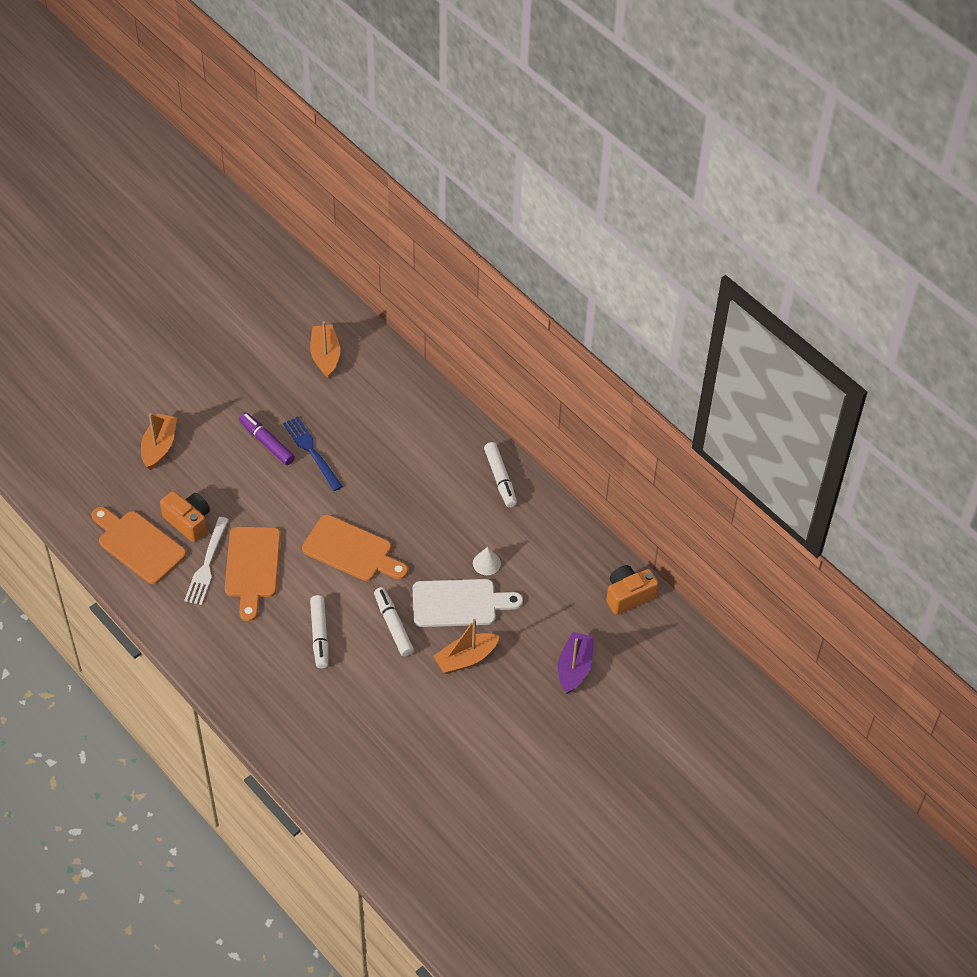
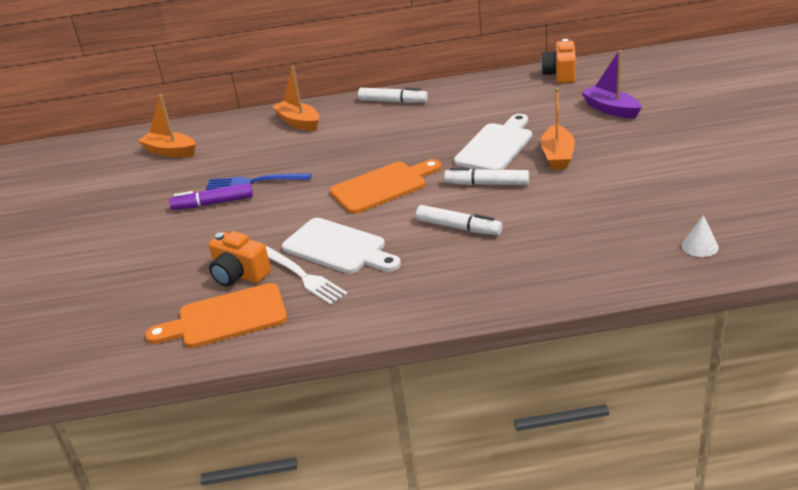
camera: 50 degrees left, 20 degrees down
orange boat [141,413,177,470] -> orange boat moved to [272,66,319,131]
orange camera [160,491,210,542] -> orange camera turned 135 degrees counterclockwise [209,231,271,287]
orange cutting board [225,527,281,621] -> white cutting board [282,218,401,274]
white cone [473,547,501,575] -> white cone moved to [682,215,719,257]

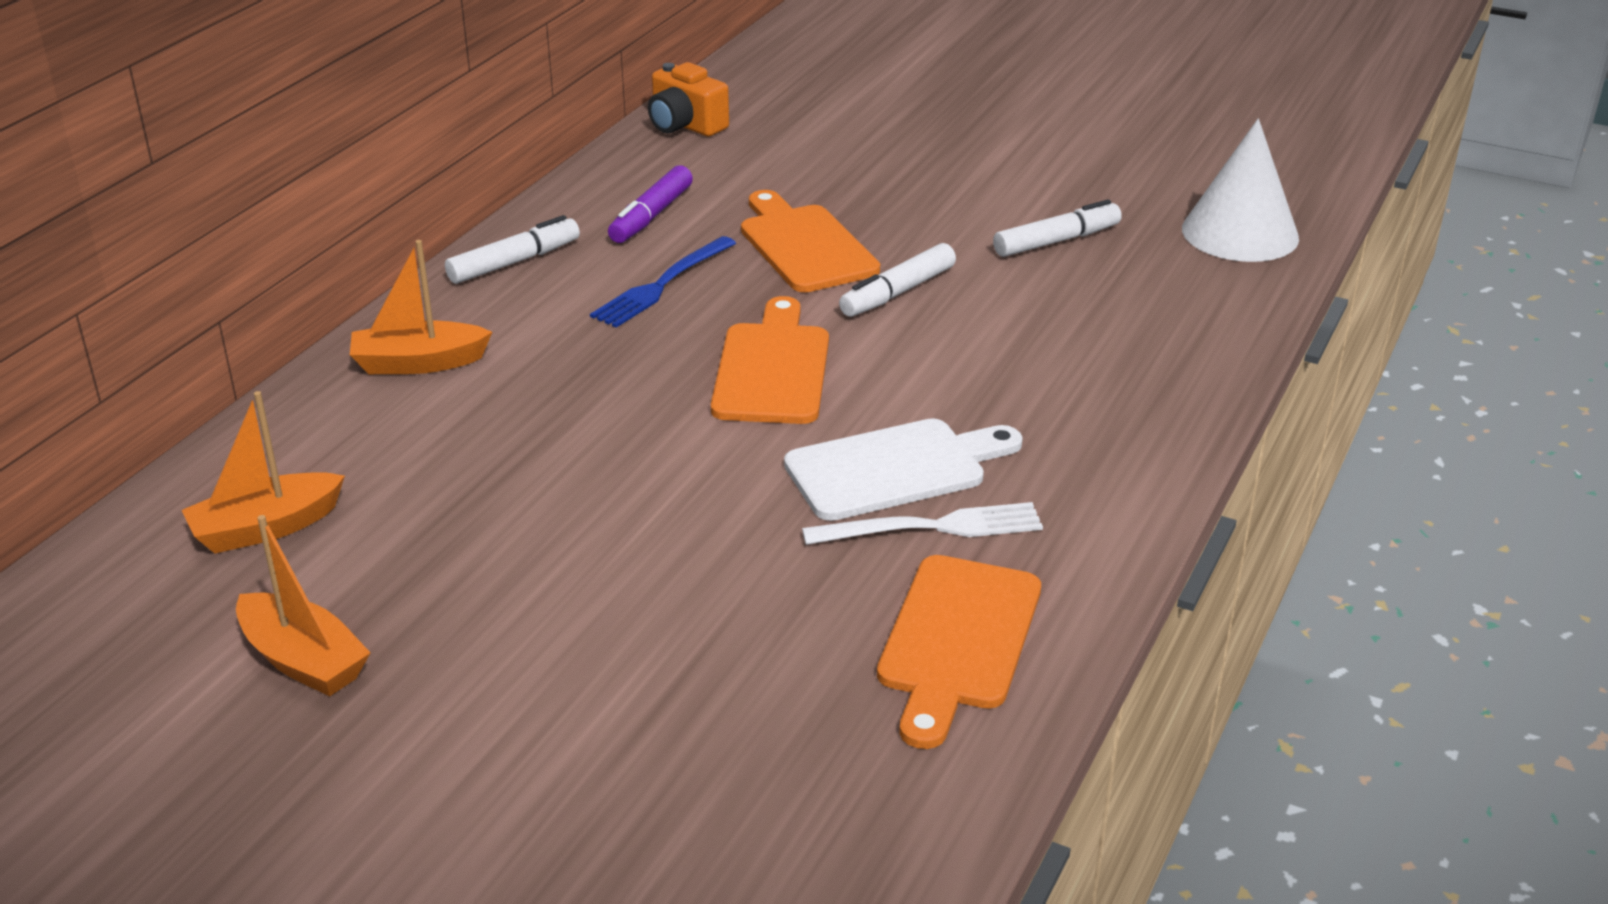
camera: 60 degrees left, 0 degrees up
purple marker [169,183,253,210] -> purple marker moved to [608,166,693,243]
blue fork [206,173,311,190] -> blue fork moved to [590,236,736,328]
orange camera [209,231,271,287] -> none
white marker [416,205,502,235] -> white marker moved to [993,199,1122,257]
white cutting board [454,114,532,170] -> orange cutting board [741,190,880,292]
orange boat [541,88,575,170] -> orange boat moved to [236,515,371,697]
purple boat [581,50,642,119] -> none
white cone [682,215,719,257] -> white cone [1182,119,1299,262], size x2.24

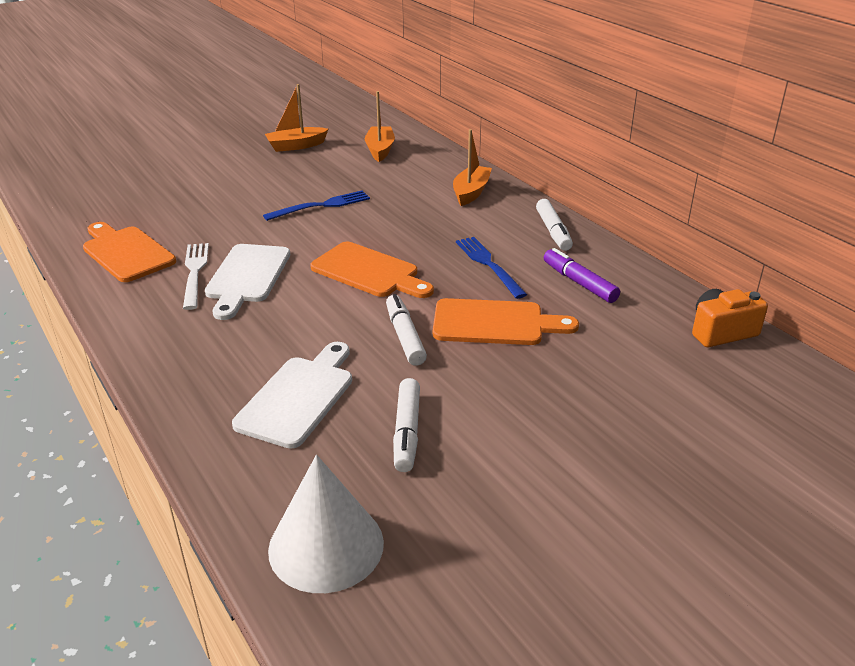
camera: 120 degrees right, 0 degrees up
white fork [802,502,1043,545] -> white fork turned 150 degrees clockwise [183,243,209,310]
none -> white cutting board [232,342,352,449]
none -> blue fork [263,190,370,221]

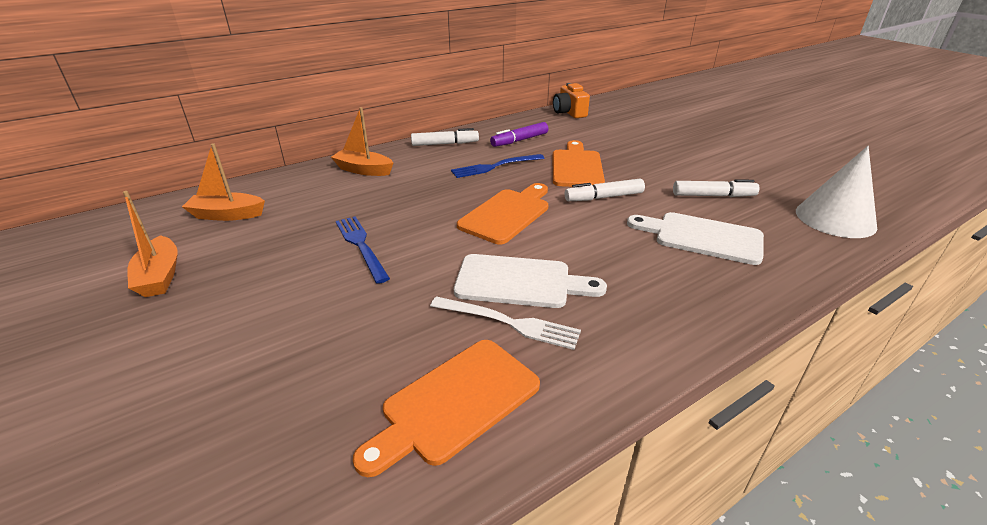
camera: 90 degrees left, 0 degrees up
white fork [183,243,209,310] -> white fork turned 150 degrees counterclockwise [430,296,581,350]

